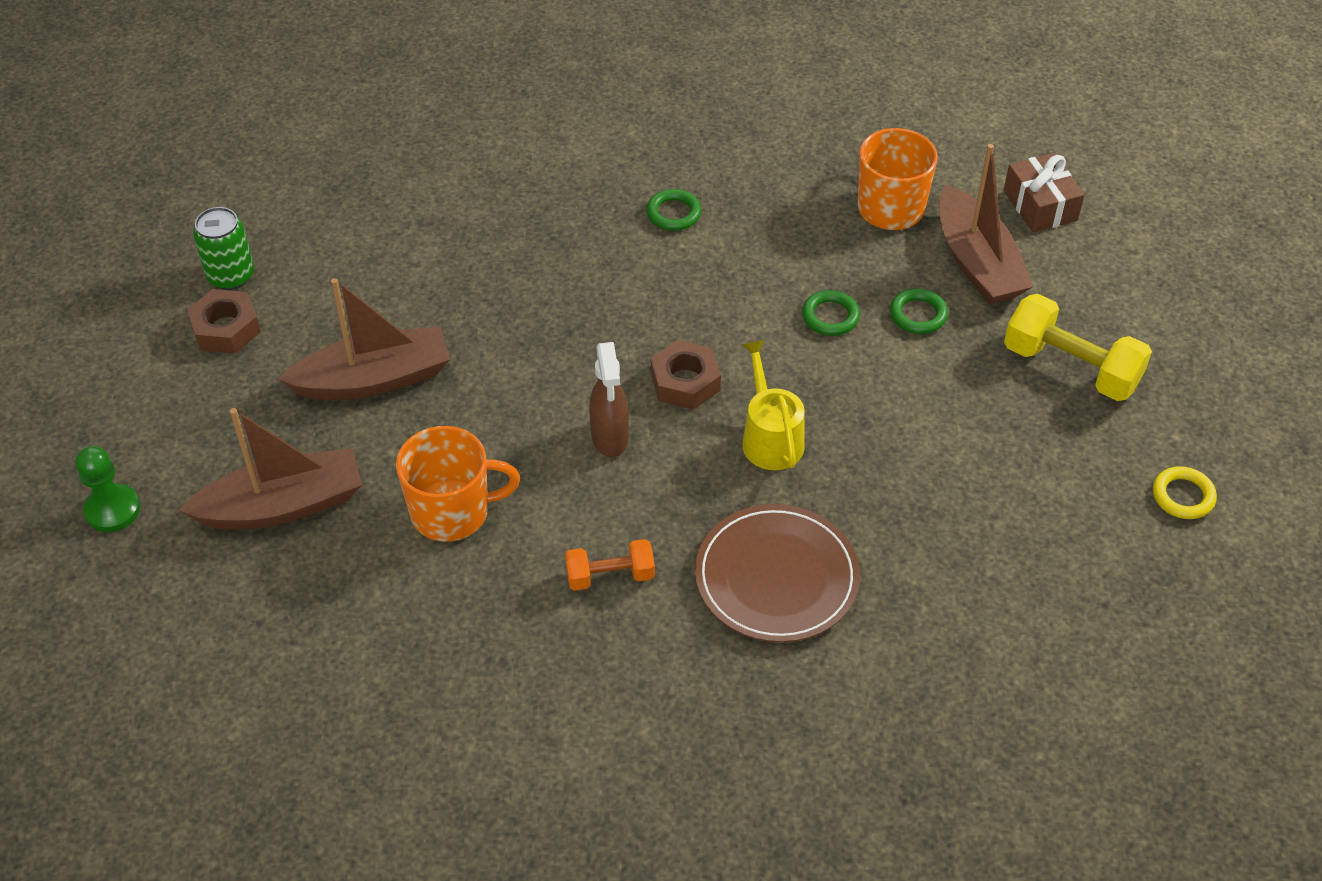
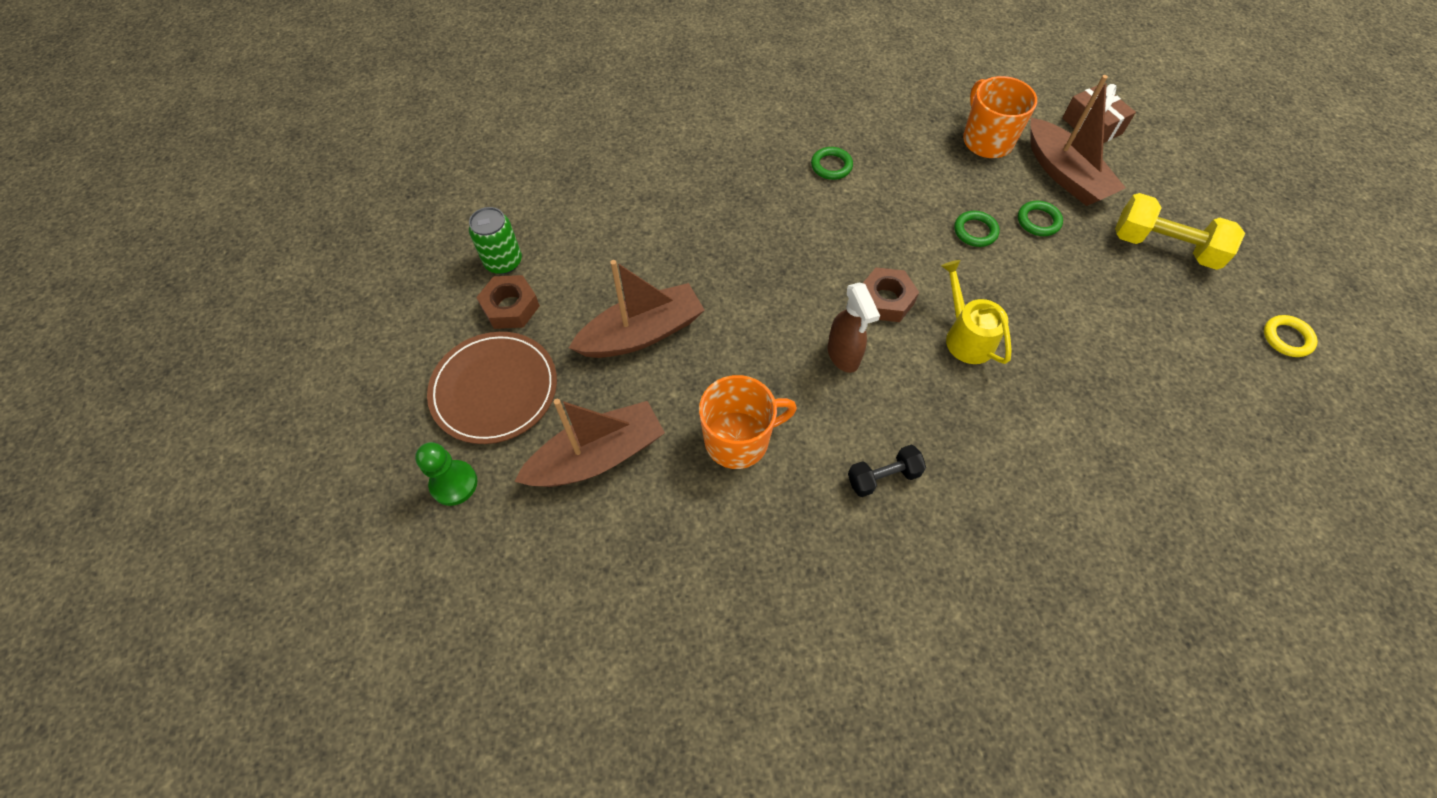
camera: 10 degrees left, 10 degrees up
orange dumbbell [565,539,655,591] -> black dumbbell [848,445,926,497]
brown plate [695,504,860,642] -> brown plate moved to [427,332,557,444]

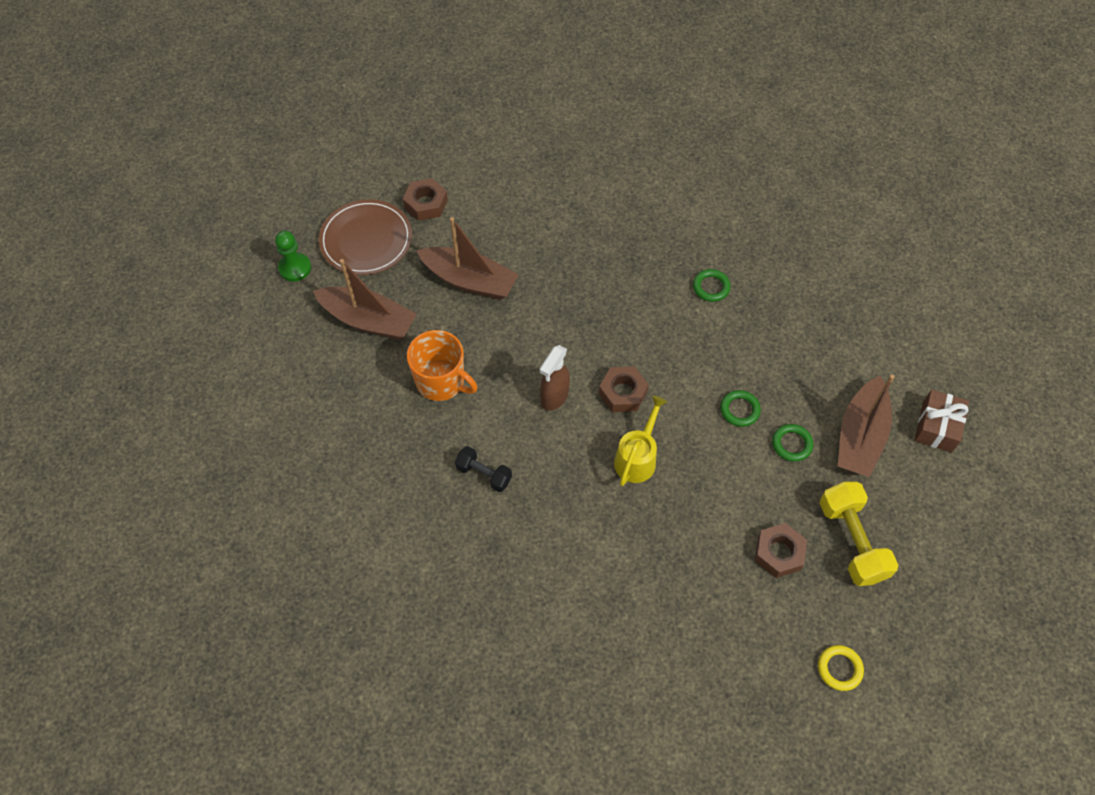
camera: 50 degrees right, 0 degrees up
green can [469,207,522,274] -> none
orange mug [963,76,1037,158] -> none
none -> brown nut [755,523,807,578]

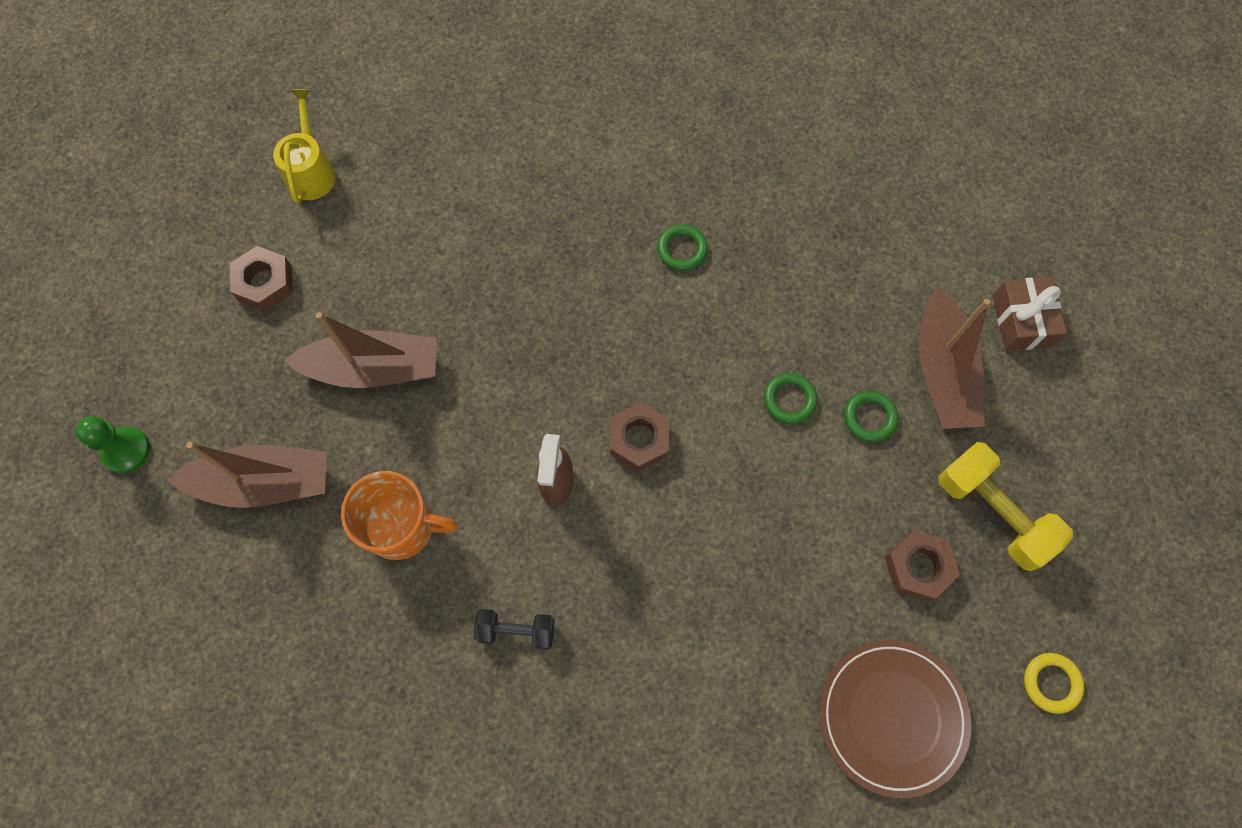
camera: 25 degrees left, 10 degrees up
brown plate [319,199,412,275] -> brown plate moved to [820,640,971,798]
yellow watering can [614,396,667,486] -> yellow watering can moved to [273,89,336,204]

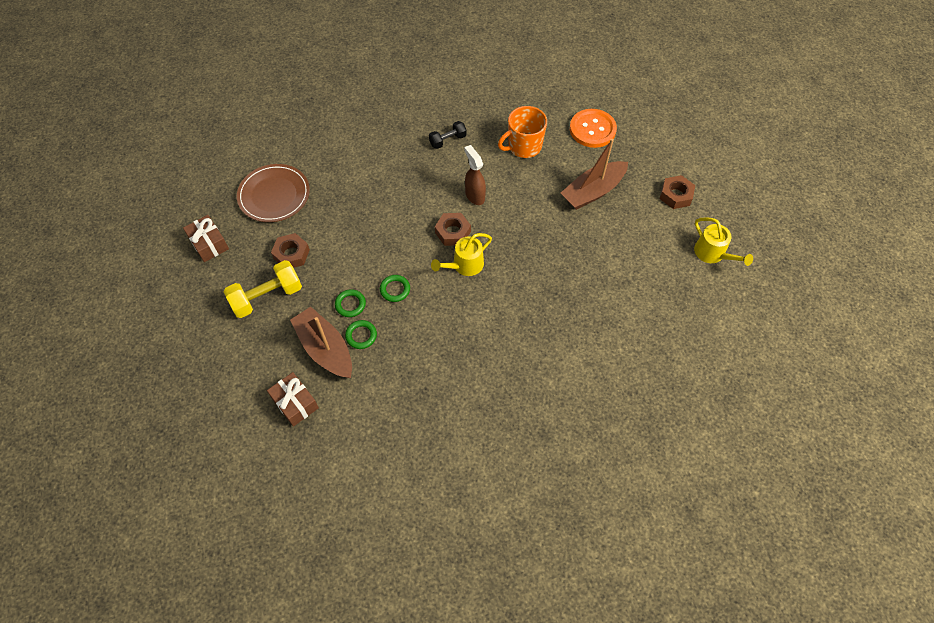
camera: 145 degrees right, 10 degrees down
green pawn [75,416,150,473] -> none
brown boat [167,442,327,508] -> orange button [570,109,617,148]
green ring [657,224,708,271] -> green ring moved to [345,320,377,349]
yellow dumbbell [938,442,1073,571] -> yellow dumbbell turned 45 degrees counterclockwise [223,260,302,318]
yellow ring [1024,653,1084,714] -> brown gift [183,215,229,262]
none -> yellow watering can [431,233,492,276]

